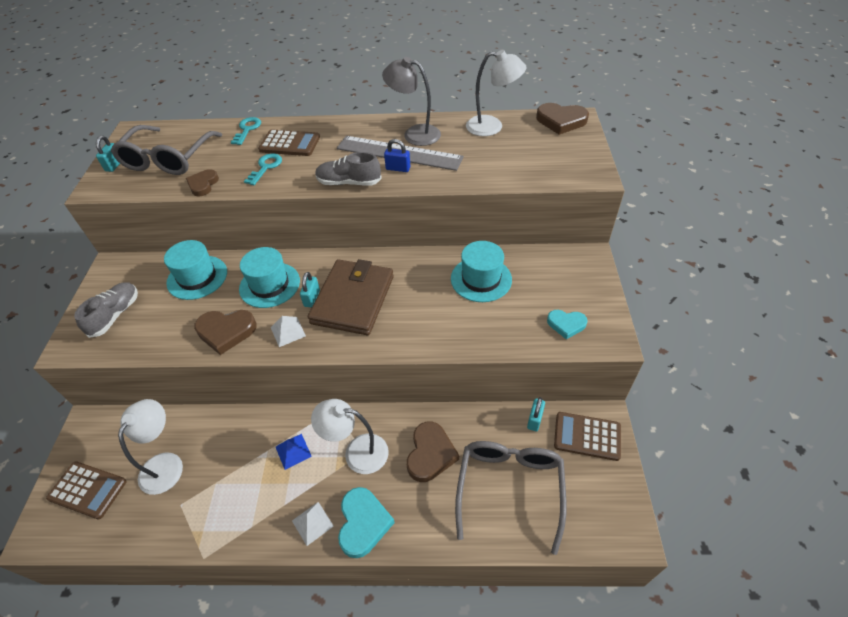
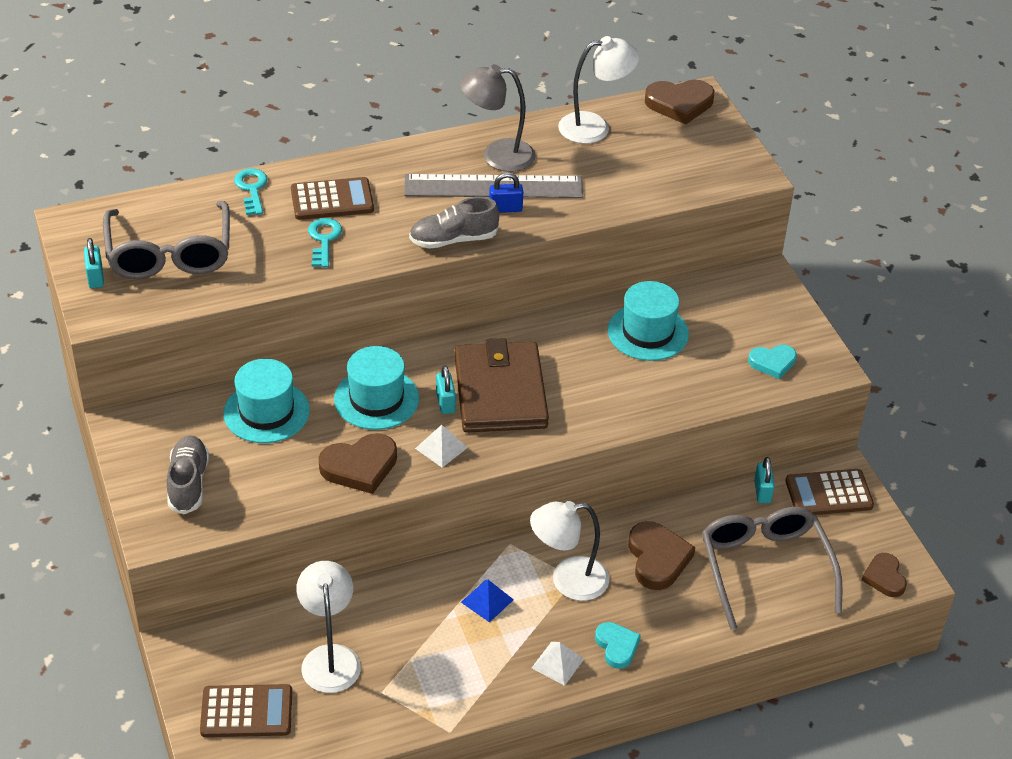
camera: 25 degrees left, 5 degrees down
brown heart [186,169,219,196] -> brown heart moved to [862,553,907,597]
turquoise heart [338,487,395,558] -> turquoise heart [595,622,641,669], size x0.64

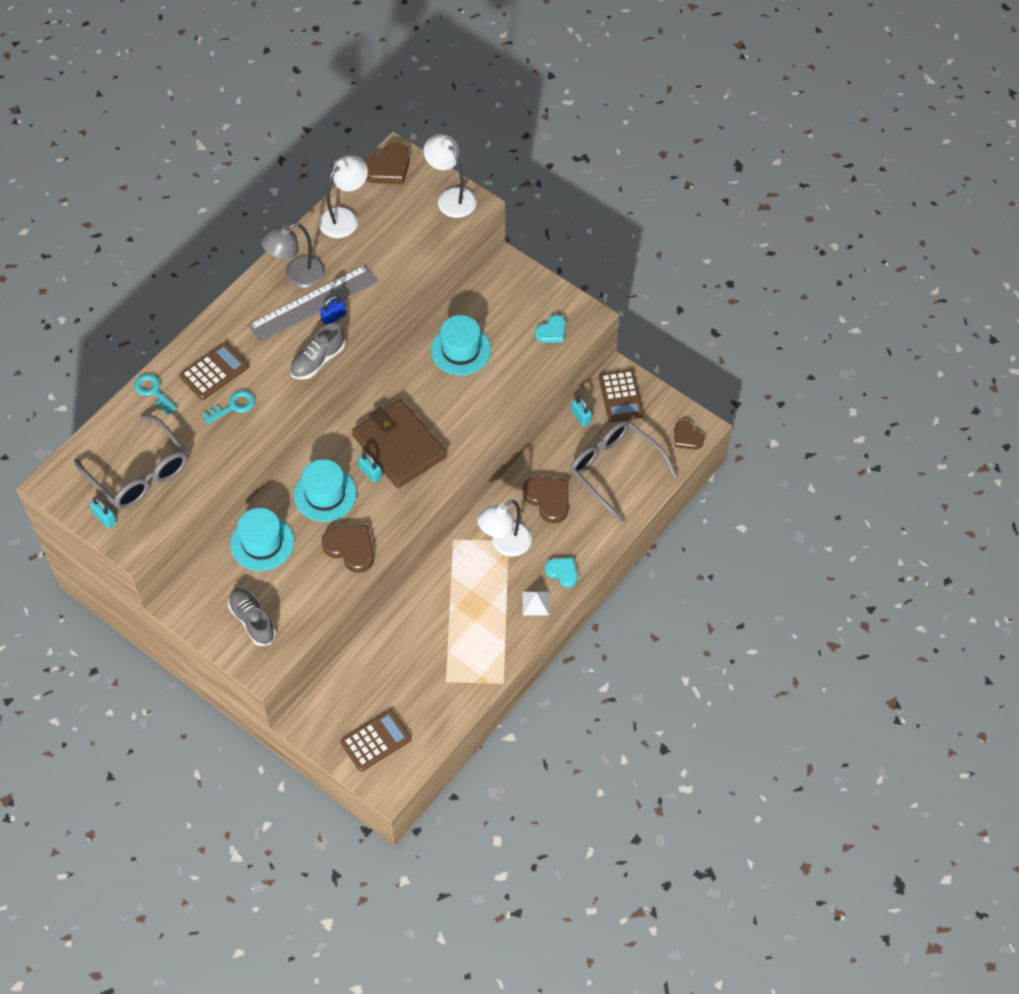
camera: 30 degrees left, 15 degrees up
white lamp [296,561,361,693] -> white lamp moved to [424,134,477,218]
turquoise key [308,218,342,267] -> turquoise key turned 90 degrees clockwise [202,390,255,424]
brown heart [318,433,397,494] -> brown heart turned 90 degrees counterclockwise [322,525,374,573]
white pyramid [415,425,468,468] -> none
blue pyramid [461,580,514,622] -> none
brown calculator [785,469,874,515] -> brown calculator turned 60 degrees counterclockwise [599,369,644,422]

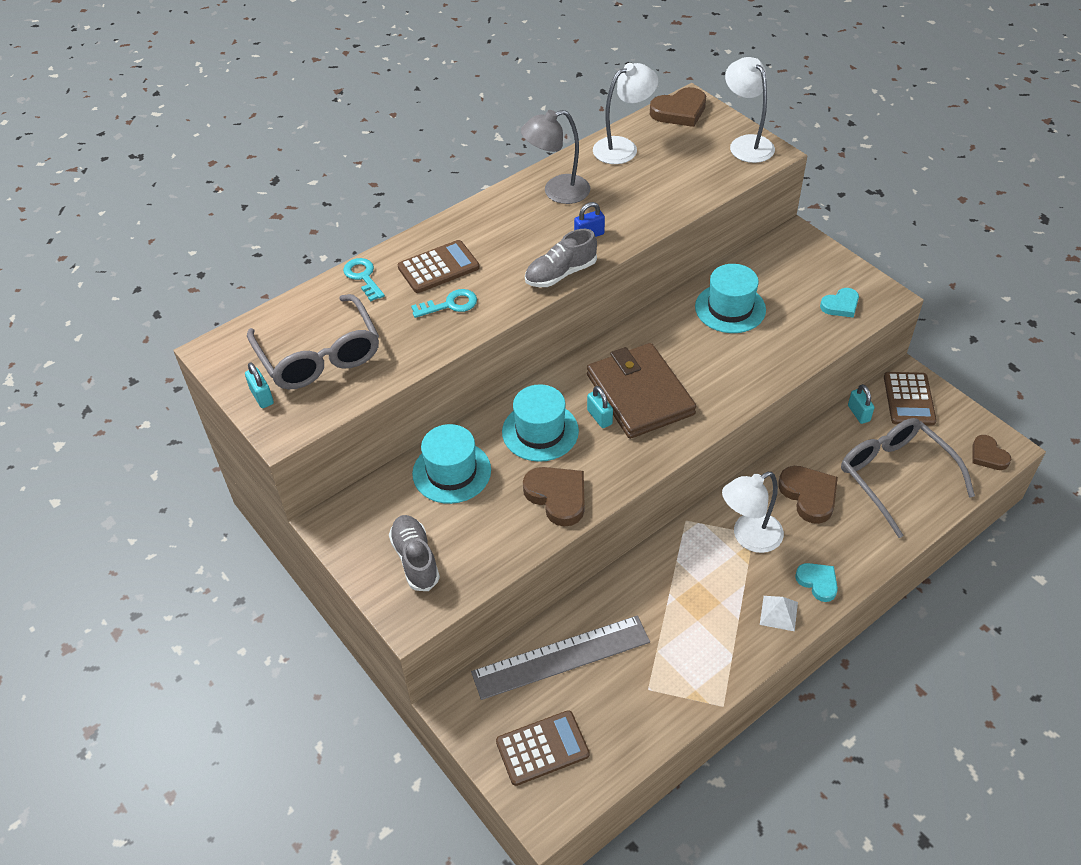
camera: 15 degrees right, 10 degrees down
grey ruler [248,265,377,343] -> grey ruler moved to [471,616,650,700]

